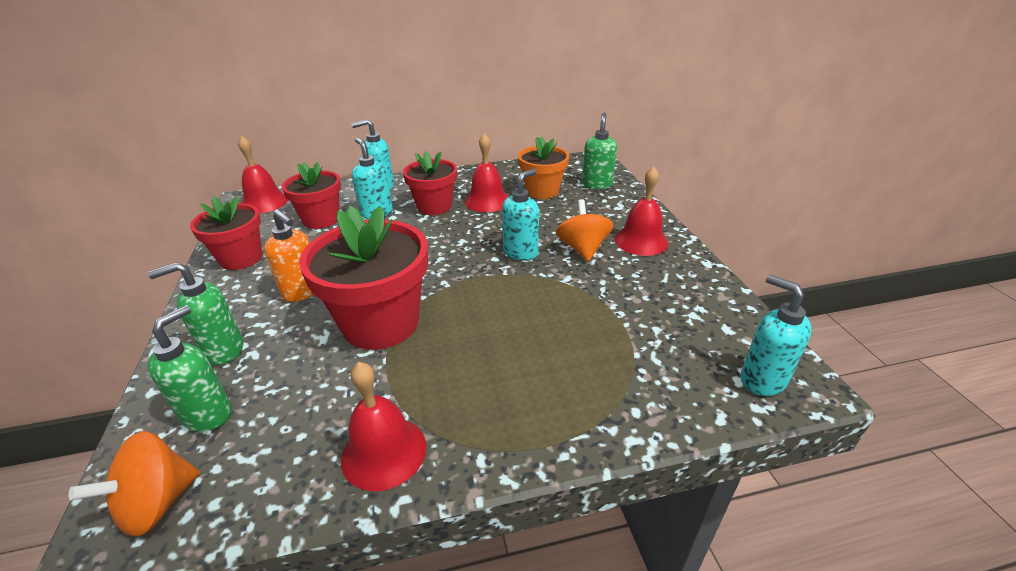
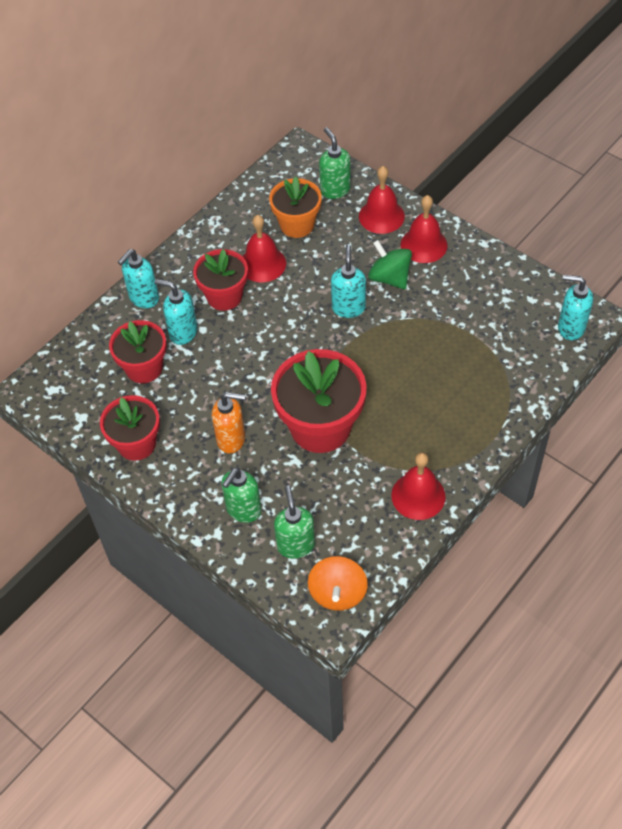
camera: 35 degrees left, 20 degrees up
red bell [238,136,288,214] -> red bell moved to [359,166,405,234]
orange spinning top [556,199,613,261] -> green spinning top [368,240,412,290]

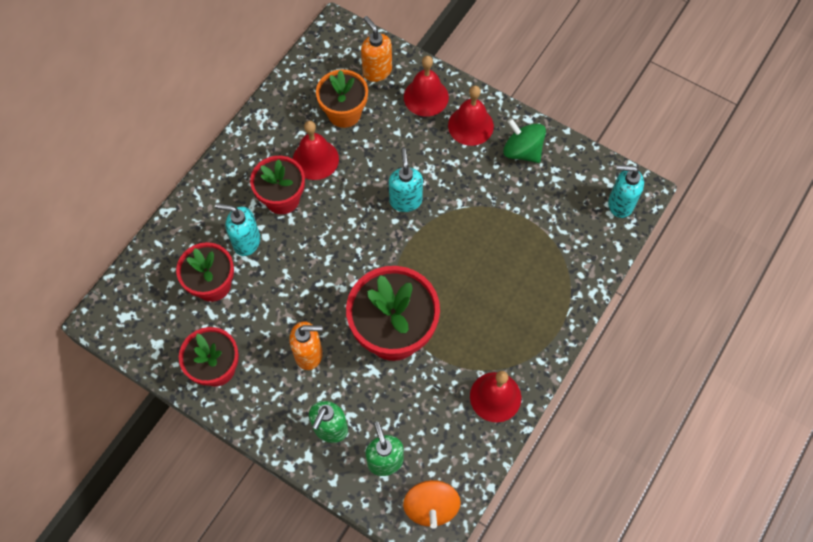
camera: 10 degrees left, 10 degrees up
turquoise soap dispenser [118,249,159,308] -> none
green soap dispenser [319,127,351,199] -> orange soap dispenser [361,16,392,82]
green spinning top [368,240,412,290] -> green spinning top moved to [503,118,546,163]

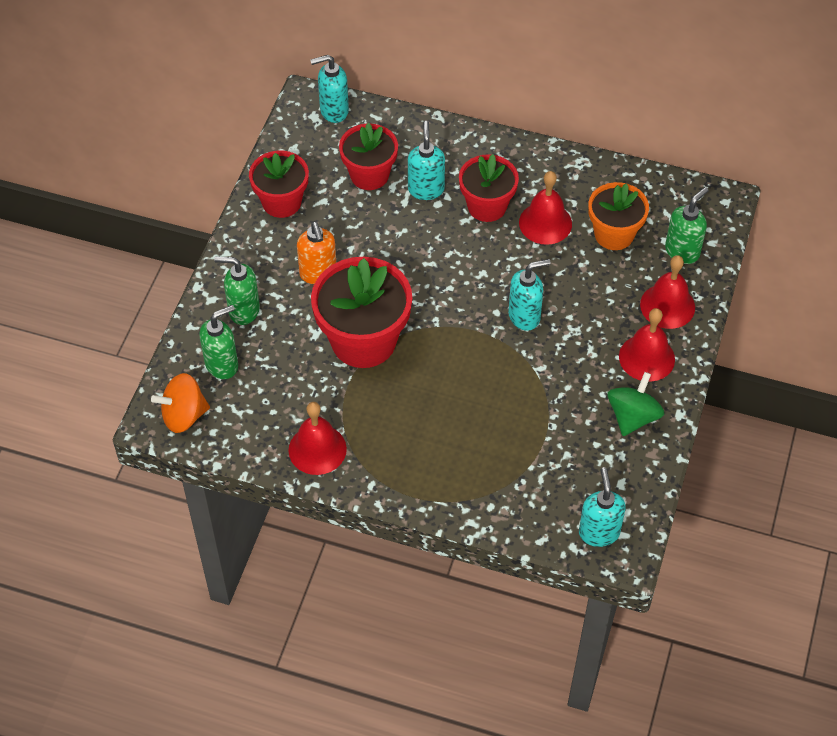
camera: 75 degrees right, 10 degrees down
orange soap dispenser [361,16,392,82] -> green soap dispenser [665,187,709,264]
none -> turquoise soap dispenser [310,55,349,123]

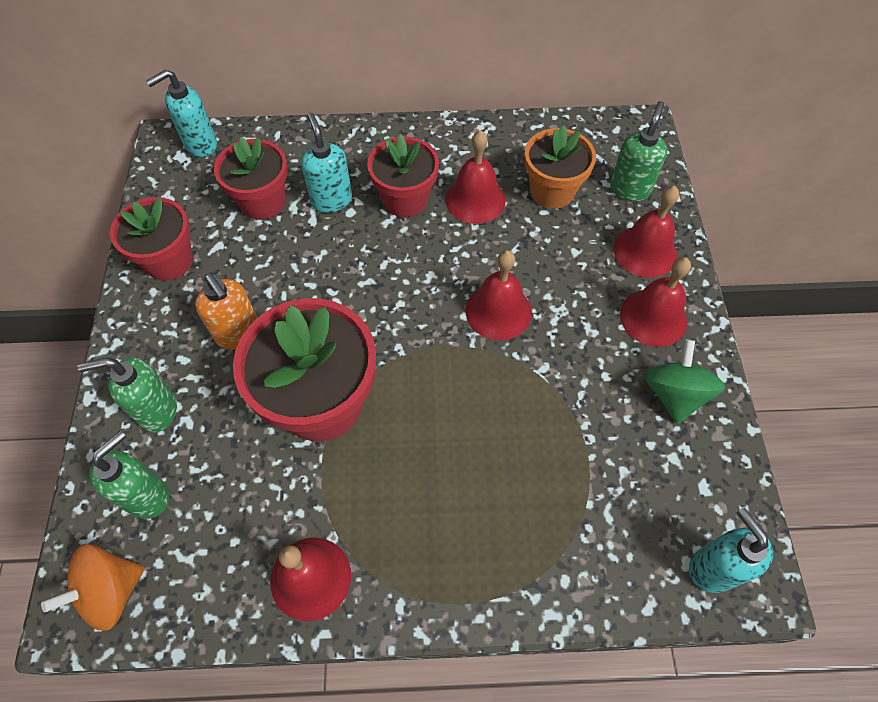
camera: 20 degrees left, 5 degrees up
turquoise soap dispenser [508,259,551,331] -> red bell [466,250,532,340]

